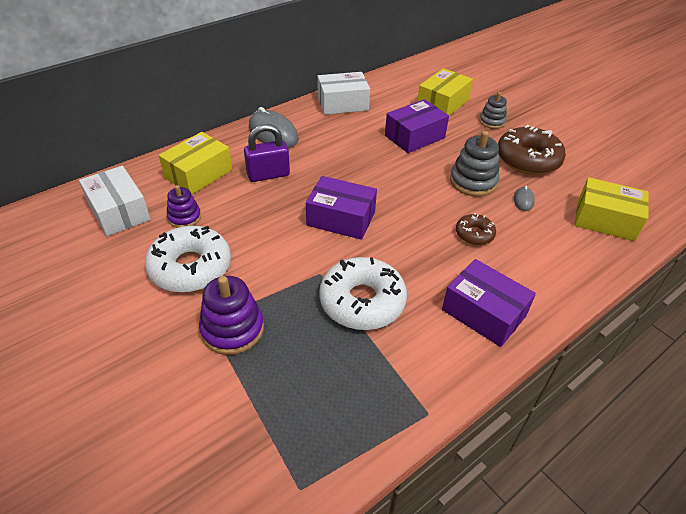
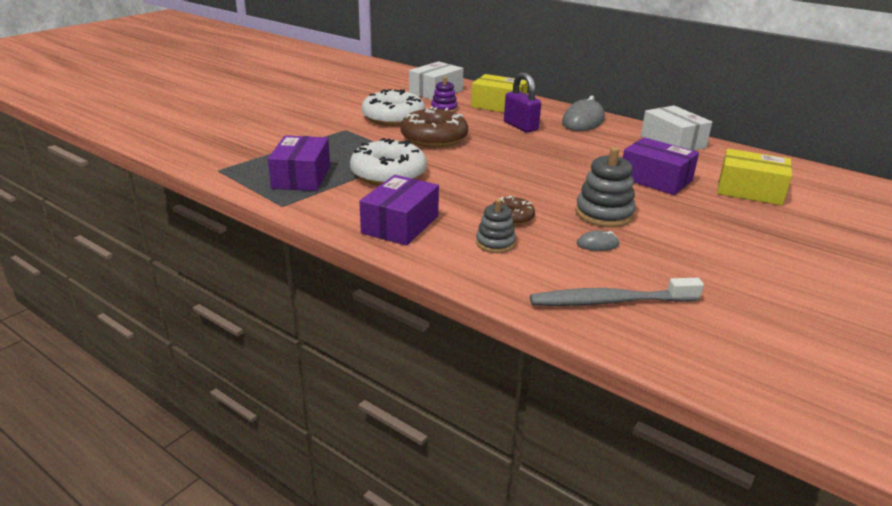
camera: 75 degrees right, 15 degrees down
purple stacking toy [199,276,264,355] -> none
purple box [306,176,377,240] -> purple box moved to [268,135,330,191]
grey stacking toy [479,92,507,129] -> grey stacking toy moved to [476,199,516,253]
brown donut [498,125,566,175] -> brown donut moved to [400,107,468,148]
yellow box [575,177,649,241] -> grey toothbrush [530,278,704,306]

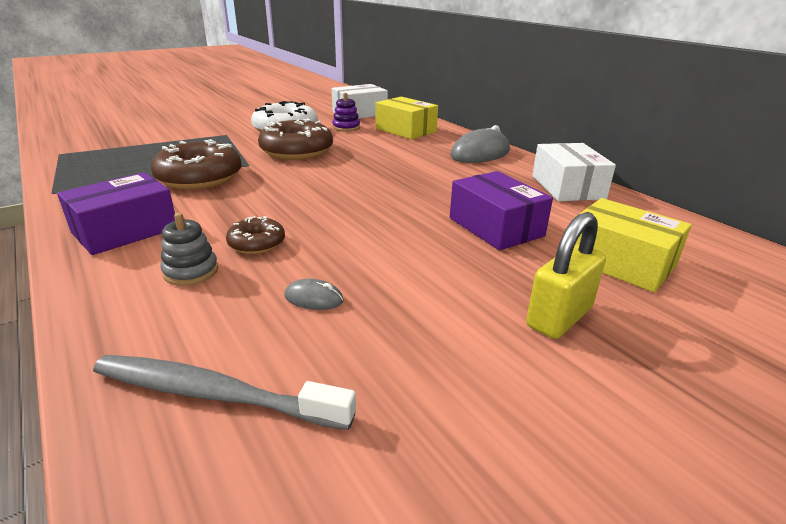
camera: 20 degrees right, 0 degrees up
purple box [268,135,330,191] -> none
white donut [350,138,427,185] -> brown donut [151,139,242,190]
purple padlock [504,72,541,133] -> none
grey stacking toy [575,147,636,227] -> none
none -> yellow padlock [526,212,606,339]

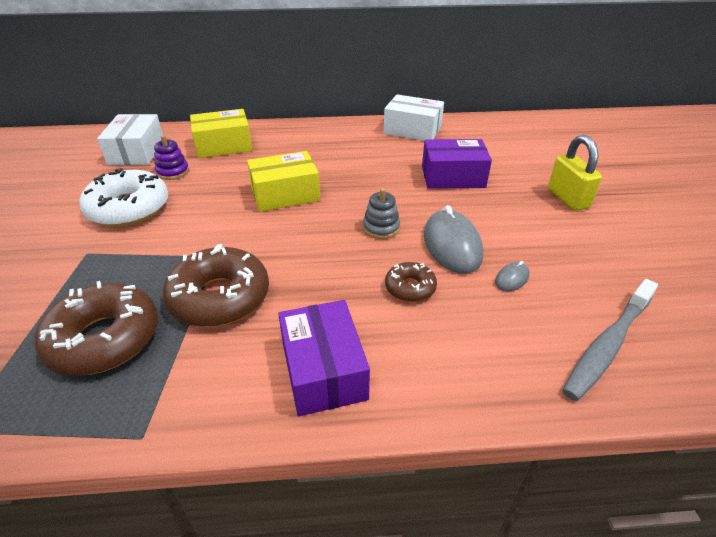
camera: 60 degrees left, 10 degrees up
grey stacking toy [160,213,218,286] -> grey stacking toy moved to [363,188,400,239]
brown donut [258,119,333,160] -> brown donut moved to [34,281,158,376]
grey mouse [450,125,510,163] -> grey mouse moved to [424,205,483,274]
yellow box [574,198,692,292] -> yellow box moved to [247,151,320,212]

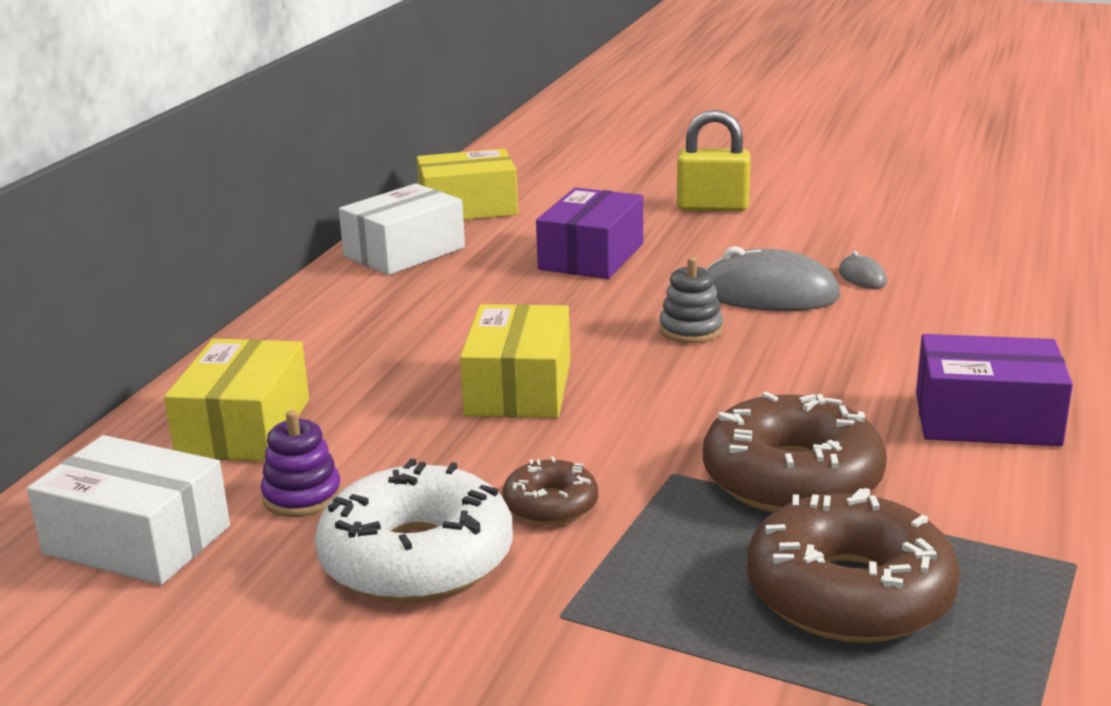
camera: 65 degrees left, 15 degrees down
brown donut [385,262,437,302] -> brown donut moved to [502,457,598,525]
grey toothbrush [562,279,658,401] -> none
none -> yellow box [417,149,518,220]

